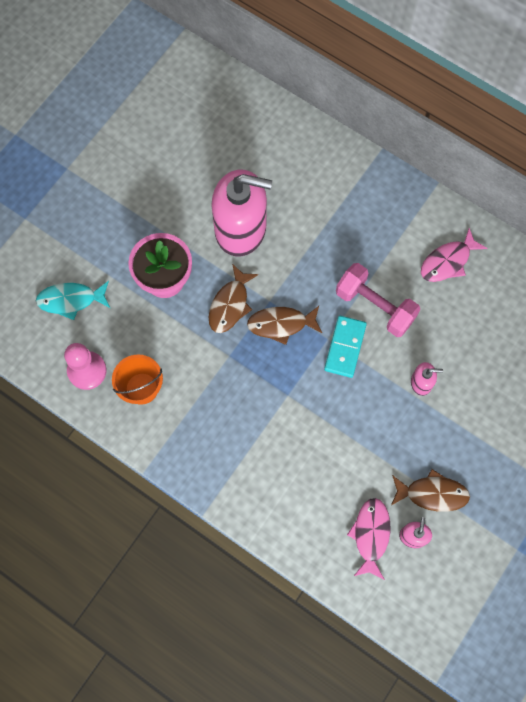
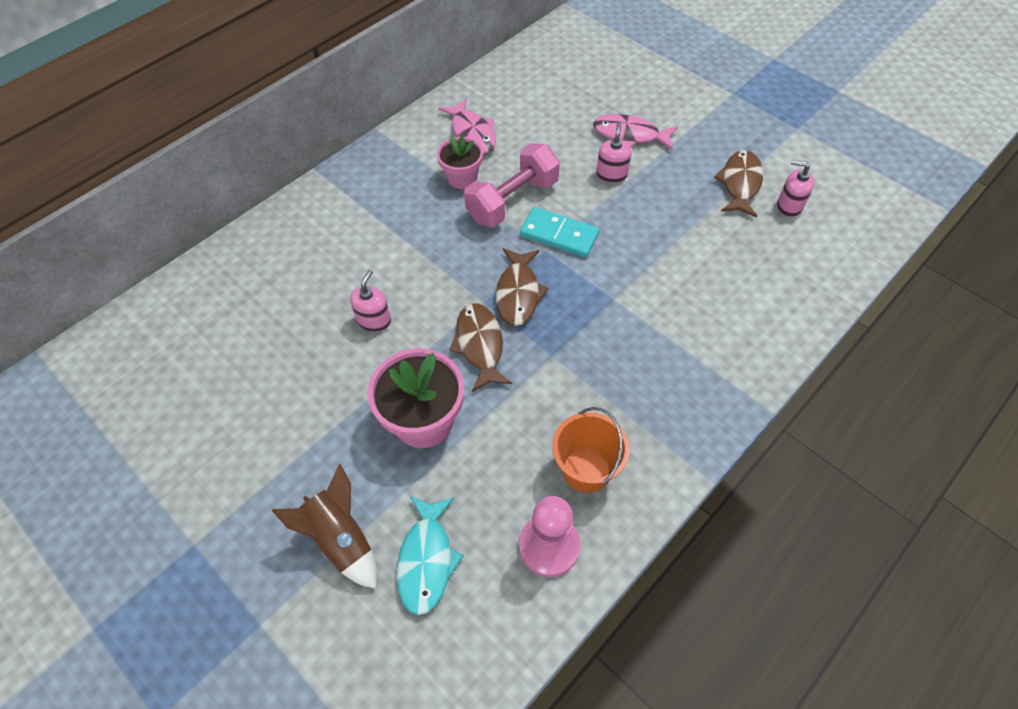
camera: 80 degrees left, 15 degrees down
brown fish [209,264,259,333] -> brown fish turned 135 degrees counterclockwise [449,303,512,392]
pink soap dispenser [211,170,272,257] -> pink soap dispenser [350,269,391,332], size x0.41
pink fish [347,498,390,580] -> pink fish moved to [593,114,678,150]
none -> brown rocket [272,464,377,589]
none -> pink flower pot [437,135,483,189]

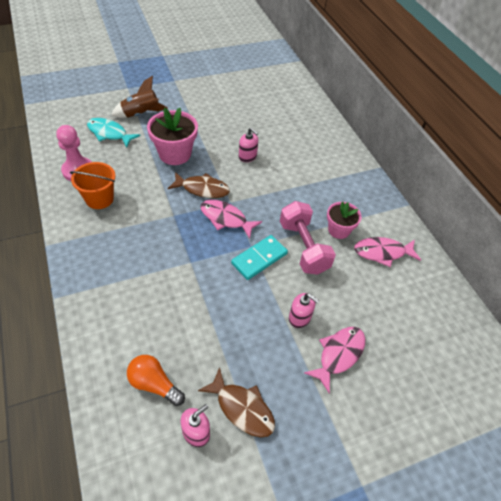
camera: 110 degrees right, 5 degrees down
brown fish [496,248,549,326] -> pink fish [200,200,262,239]
none -> orange light bulb [127,355,185,406]

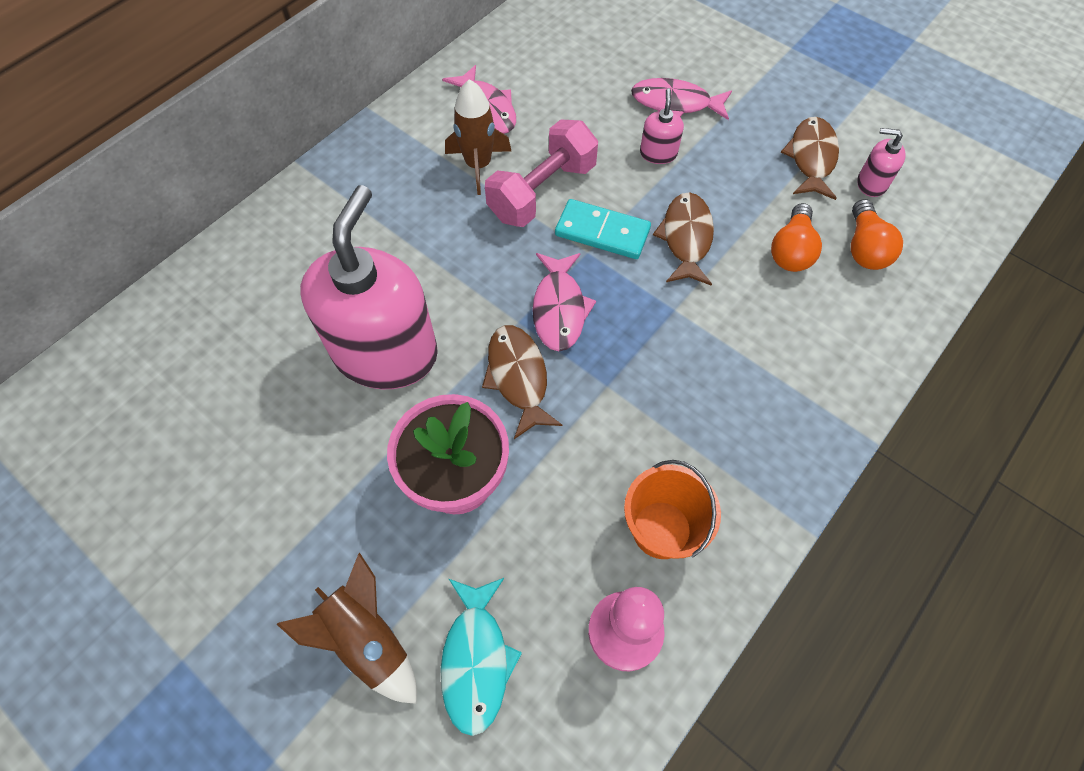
camera: 115 degrees left, 10 degrees up
pink soap dispenser [239,128,258,162] -> pink soap dispenser [300,185,438,389], size x2.46
pink flower pot [327,202,362,239] -> brown rocket [445,79,511,195]
none -> brown fish [653,192,714,286]
none -> orange light bulb [771,203,822,272]

